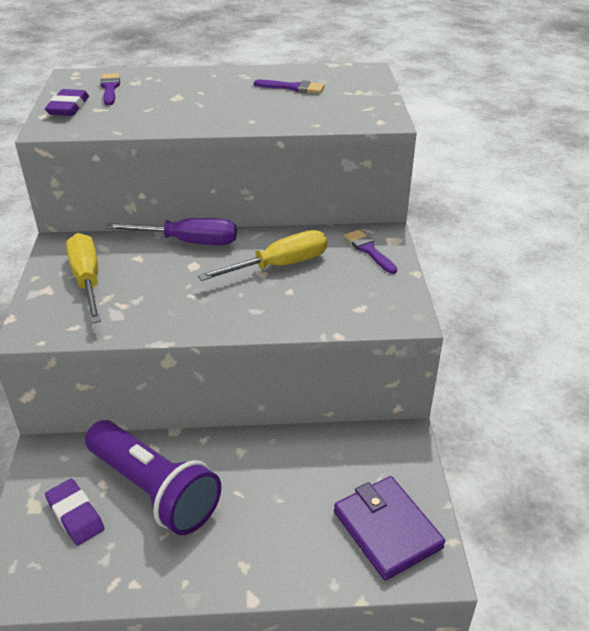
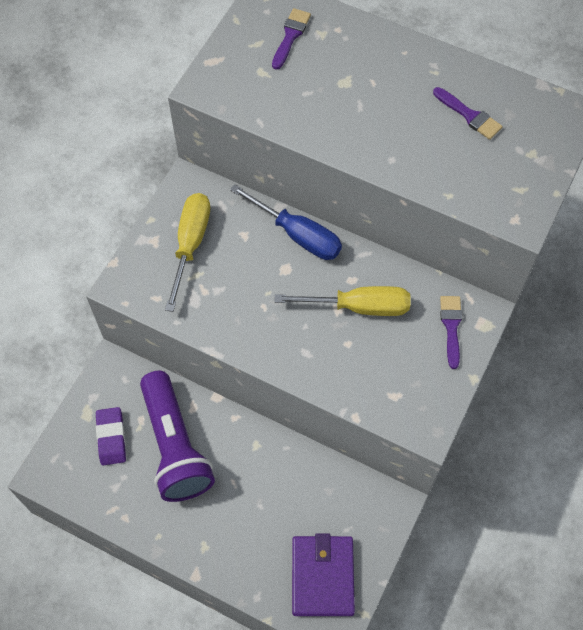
camera: 30 degrees right, 25 degrees up
purple eraser [45,89,89,116] -> none
purple screwdriver [105,218,237,245] -> blue screwdriver [230,184,342,260]

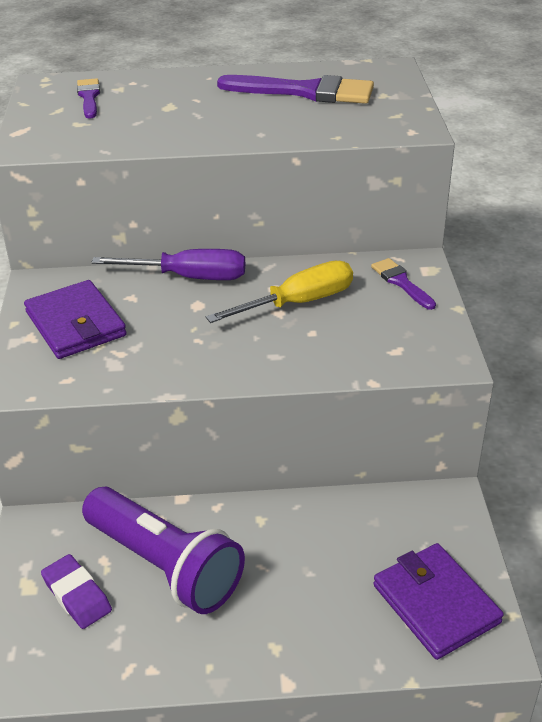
camera: 30 degrees left, 25 degrees down
yellow screwdriver [165,193,210,312] -> purple wallet [24,280,127,359]
blue screwdriver [230,184,342,260] -> purple screwdriver [91,249,245,280]
purple brush [433,87,503,140] -> purple brush [217,75,374,104], size x1.87

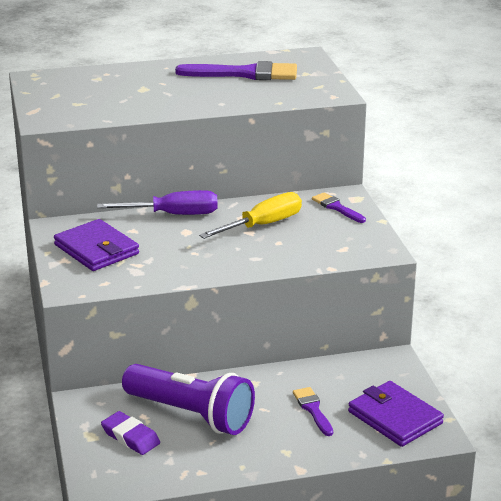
camera: 10 degrees left, 10 degrees down
purple brush [77,78,100,119] -> purple brush moved to [293,387,333,436]

